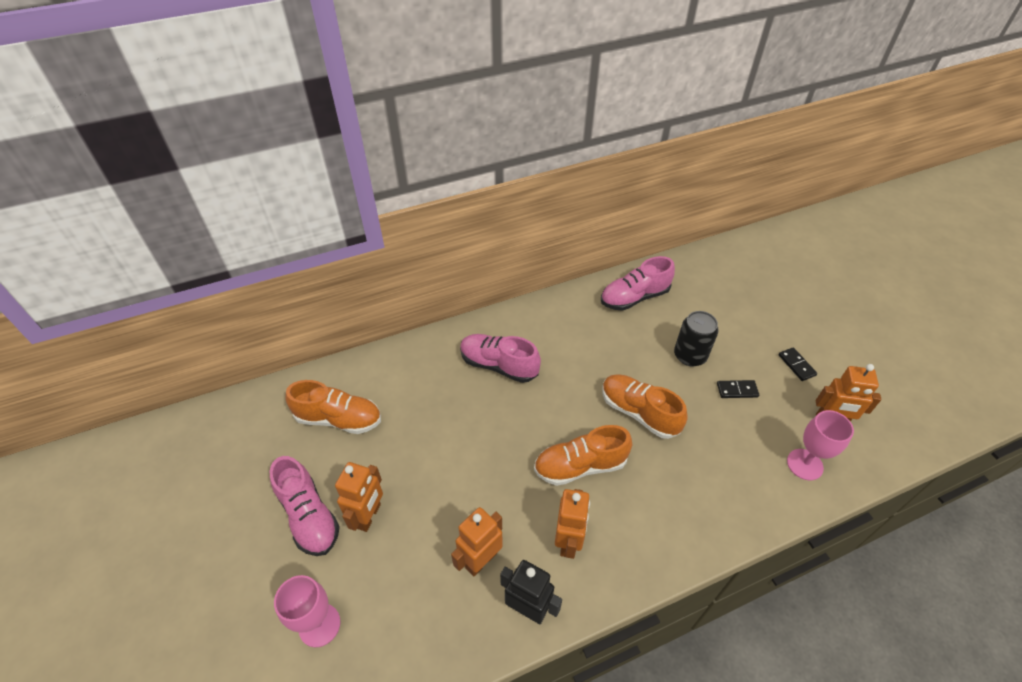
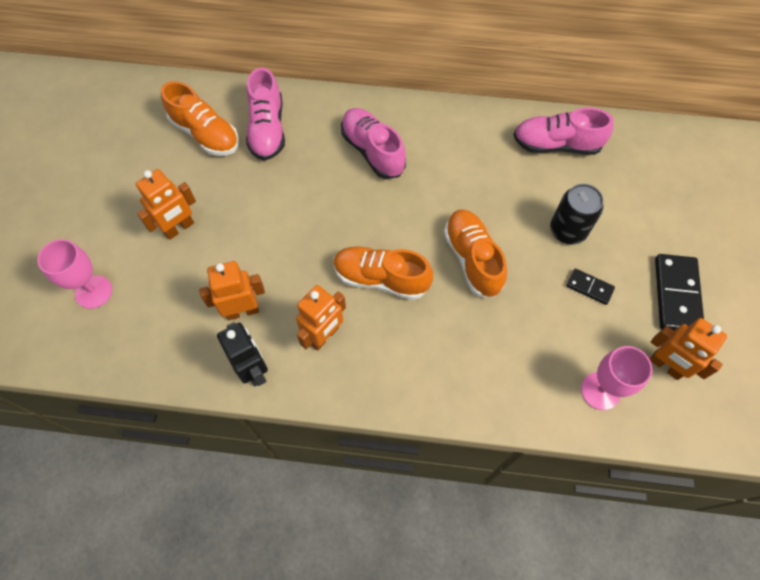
camera: 30 degrees right, 15 degrees up
pink shoe [270,456,340,556] -> pink shoe moved to [246,67,285,161]
black domino [779,347,817,381] -> black domino [655,254,704,331], size x1.86

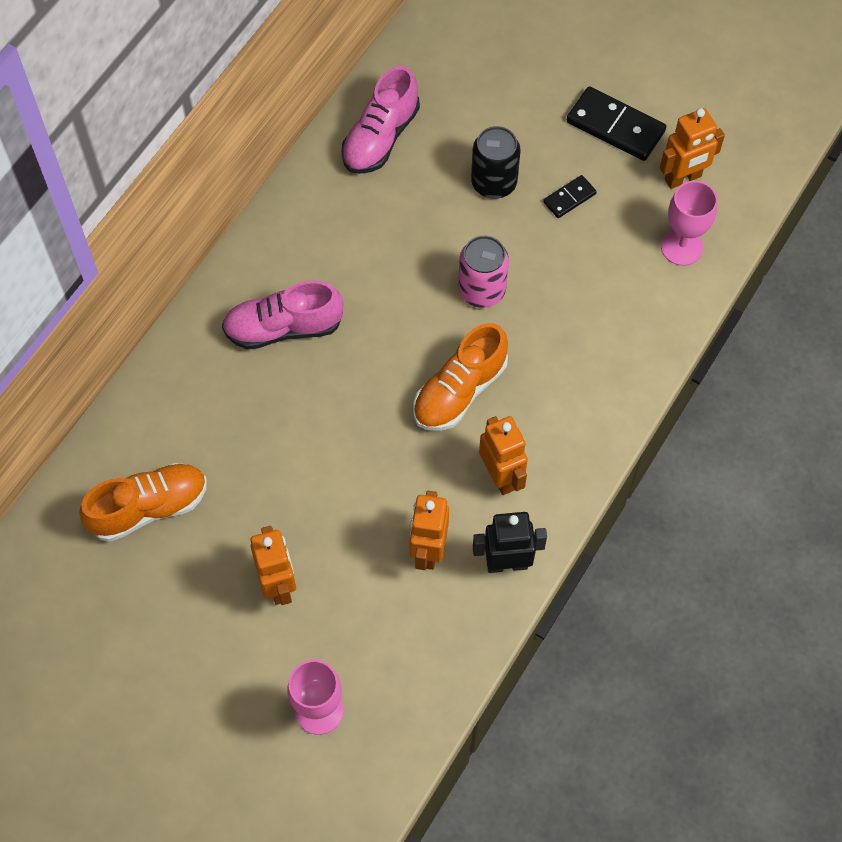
camera: 65 degrees left, 0 degrees up
pink shoe [246,67,285,161] -> none
orange shoe [444,209,507,298] -> pink can [458,236,509,308]

